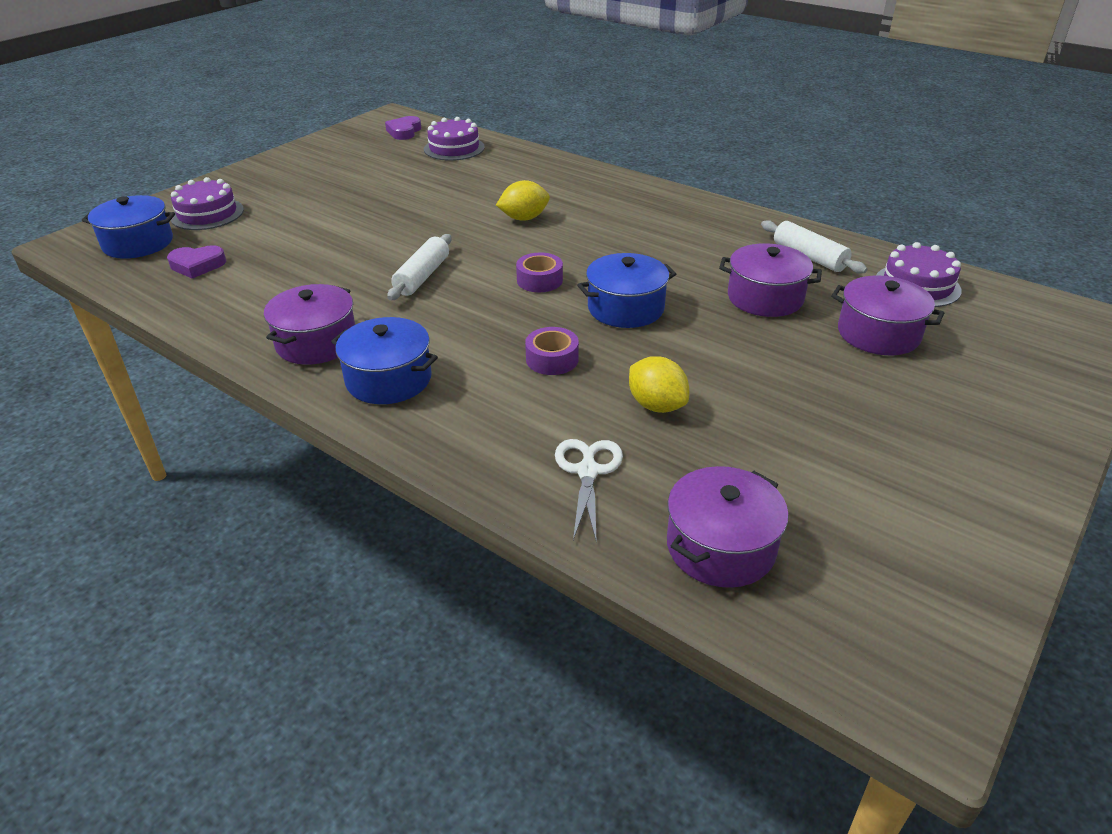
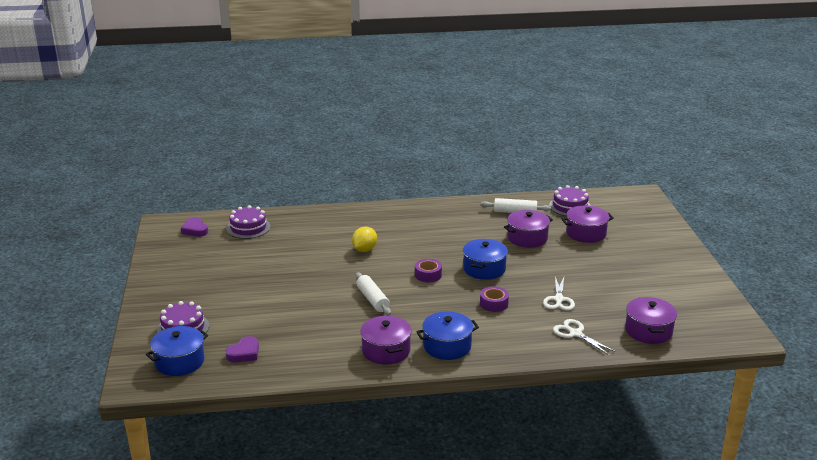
camera: 45 degrees left, 10 degrees down
yellow lemon [629,356,689,413] -> white scissors [543,277,575,311]

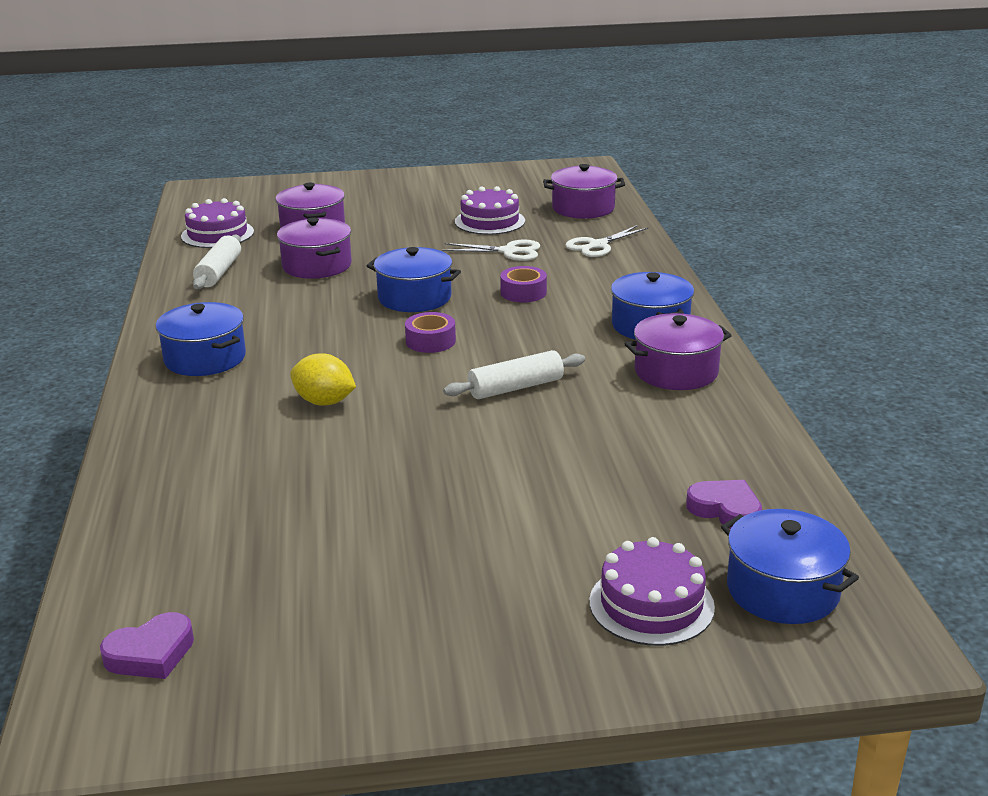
camera: 90 degrees left, 0 degrees up
purple cake [227,205,270,239] -> purple cake moved to [455,186,525,235]
none -> blue pot [156,302,246,376]

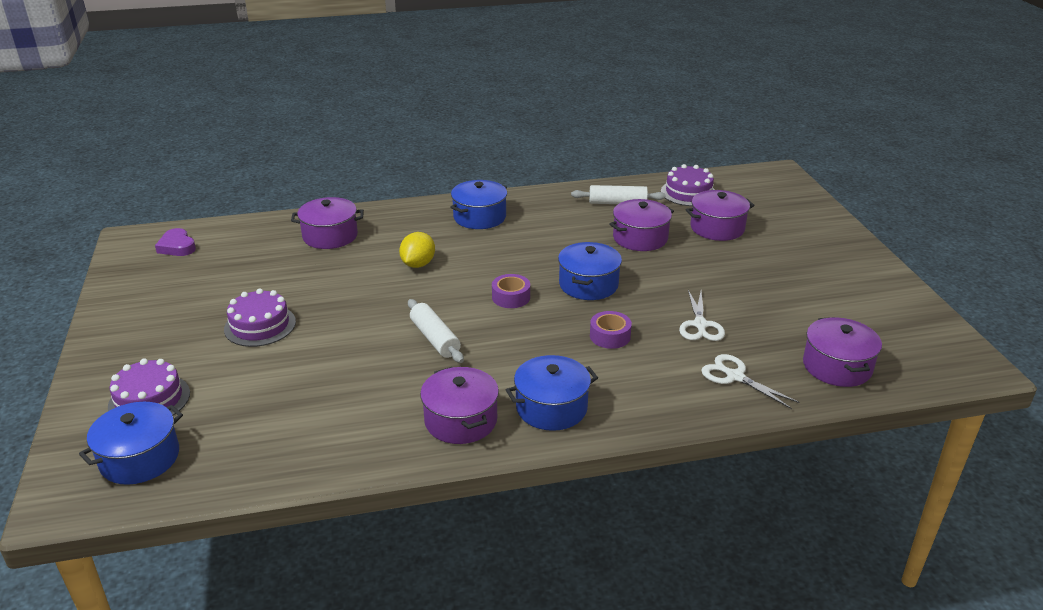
camera: 85 degrees right, 5 degrees up
purple cake [455,186,525,235] -> purple cake moved to [224,288,296,347]
purple heart [686,480,762,529] -> none
none -> purple pot [291,197,364,249]

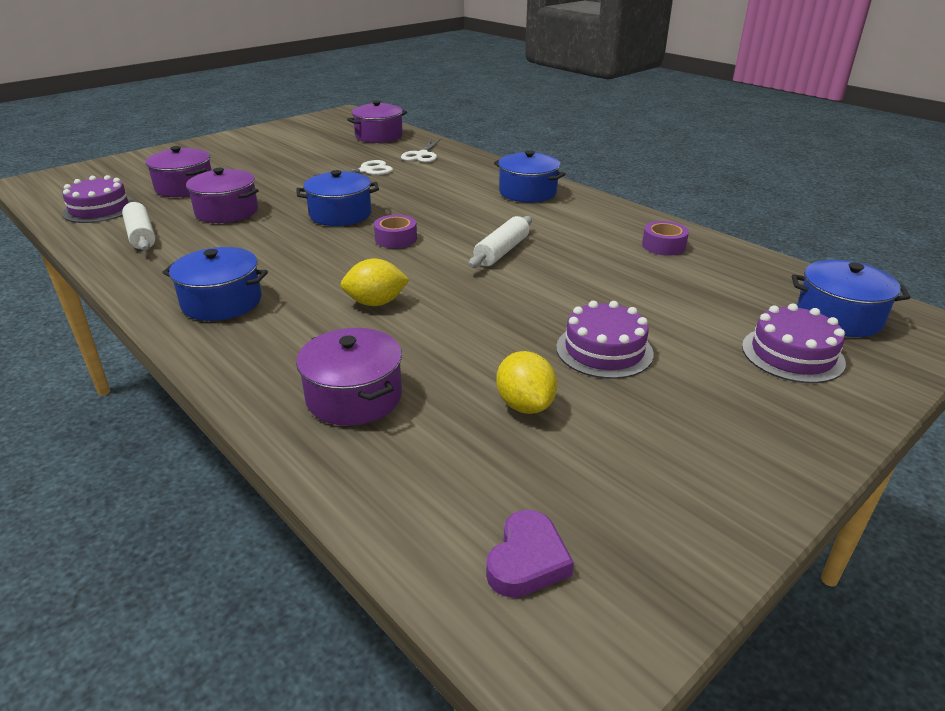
camera: 120 degrees left, 0 degrees up
purple pot [420,367,499,444] -> none
purple tape [590,311,632,349] -> purple tape moved to [642,221,689,256]
none -> yellow lemon [496,351,557,414]

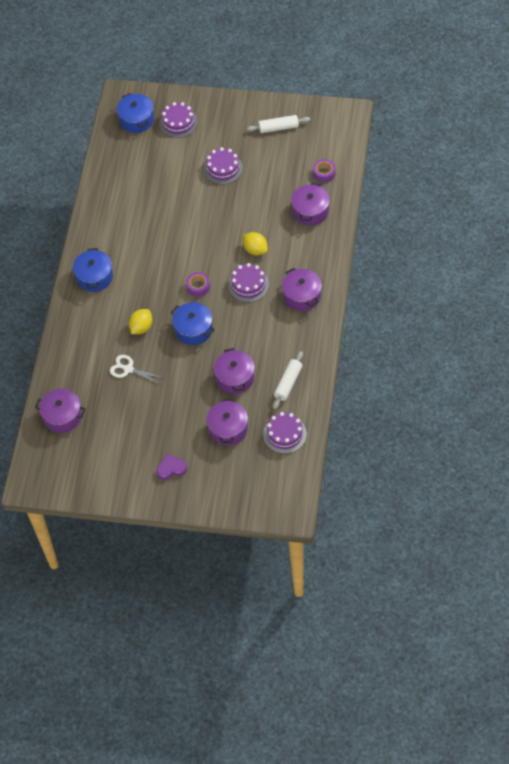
camera: 125 degrees left, 25 degrees up
blue pot [162,247,268,321] -> purple pot [282,268,322,311]
white scissors [401,139,441,163] -> none
white rolling pin [469,216,532,268] -> white rolling pin moved to [247,115,310,133]
purple heart [486,510,574,598] -> purple heart moved to [157,454,187,480]
yellow lemon [496,351,557,414] -> yellow lemon moved to [129,309,152,334]
purple tape [642,221,689,256] -> purple tape moved to [313,159,336,183]
none -> purple cake [228,263,269,302]

